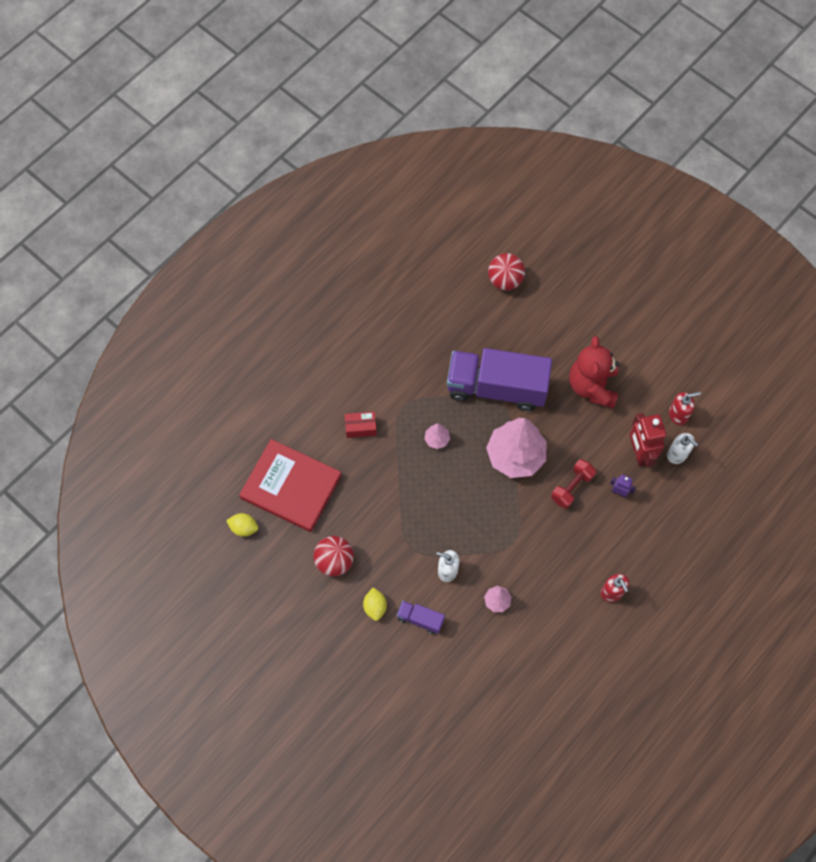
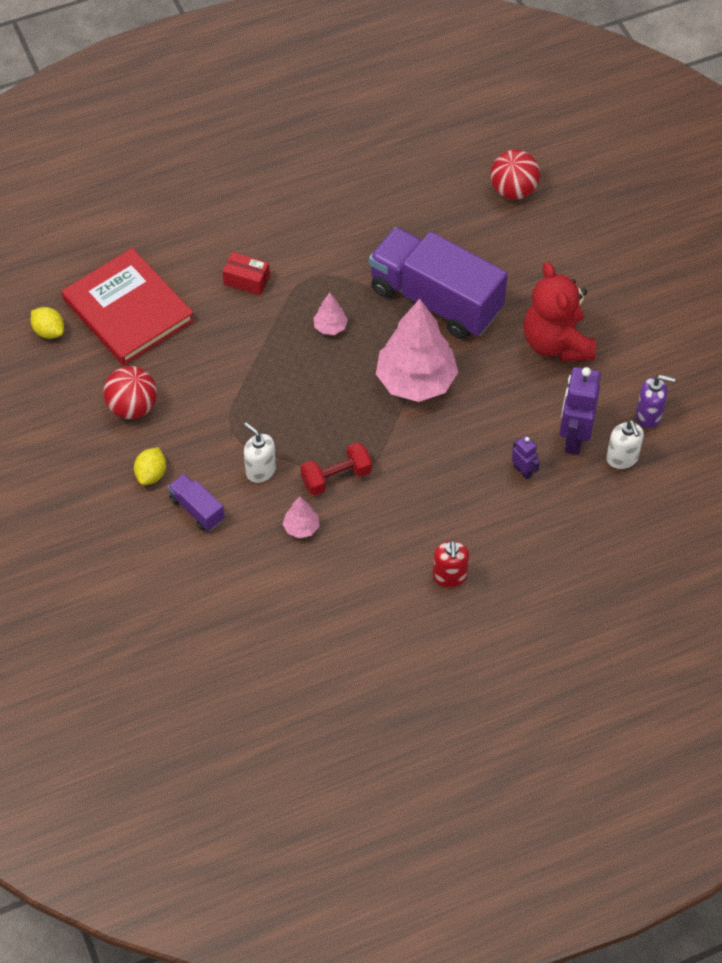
camera: 25 degrees right, 10 degrees down
red dumbbell [551,459,596,509] -> red dumbbell moved to [300,442,372,495]
red teddy bear [569,336,619,409] -> red teddy bear turned 45 degrees counterclockwise [523,262,596,361]
red robot [630,413,666,467] -> purple robot [560,367,601,455]
red soap dispenser [669,391,701,425] -> purple soap dispenser [636,375,675,428]

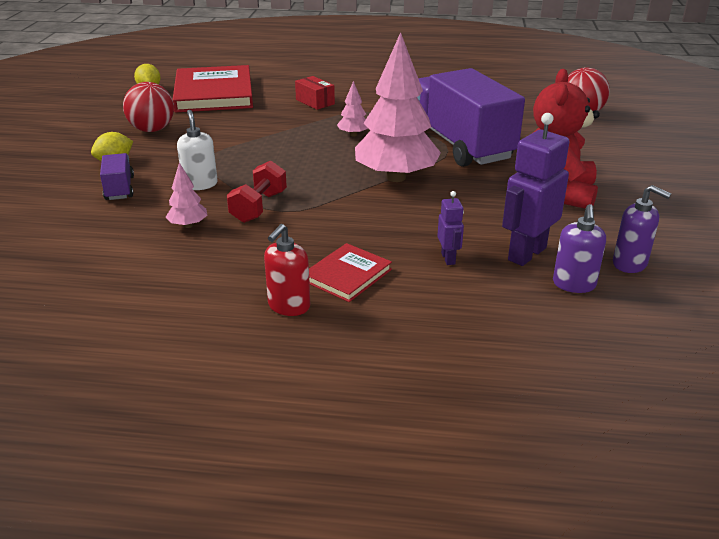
camera: 30 degrees right, 25 degrees down
red dumbbell [300,442,372,495] -> red dumbbell turned 75 degrees counterclockwise [227,161,287,223]
white soap dispenser [606,420,644,469] -> purple soap dispenser [553,204,606,293]
none -> red book [309,243,392,302]

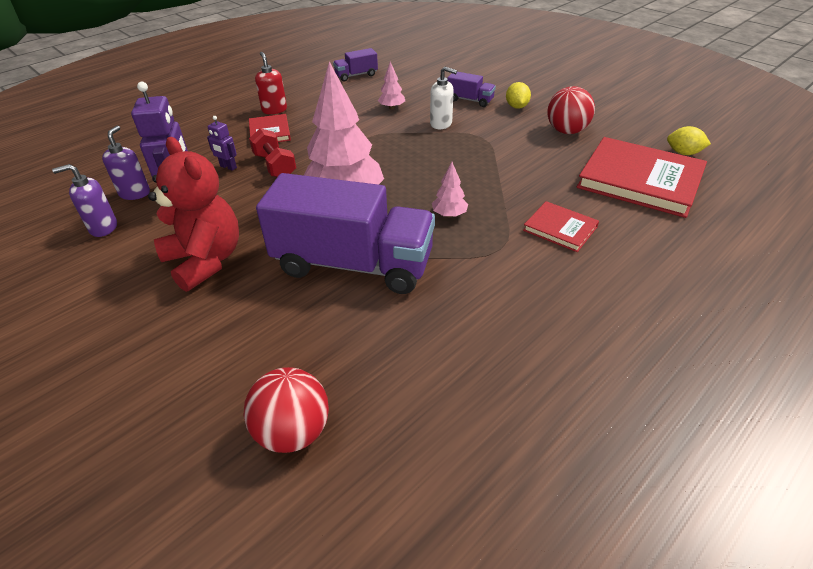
camera: 130 degrees right, 10 degrees up
red dumbbell [227,161,287,223] -> red dumbbell moved to [249,128,296,177]
red box [295,76,335,110] -> red book [523,201,599,252]
purple soap dispenser [553,204,606,293] -> purple soap dispenser turned 45 degrees clockwise [102,126,150,200]
none -> purple truck [333,48,378,81]

